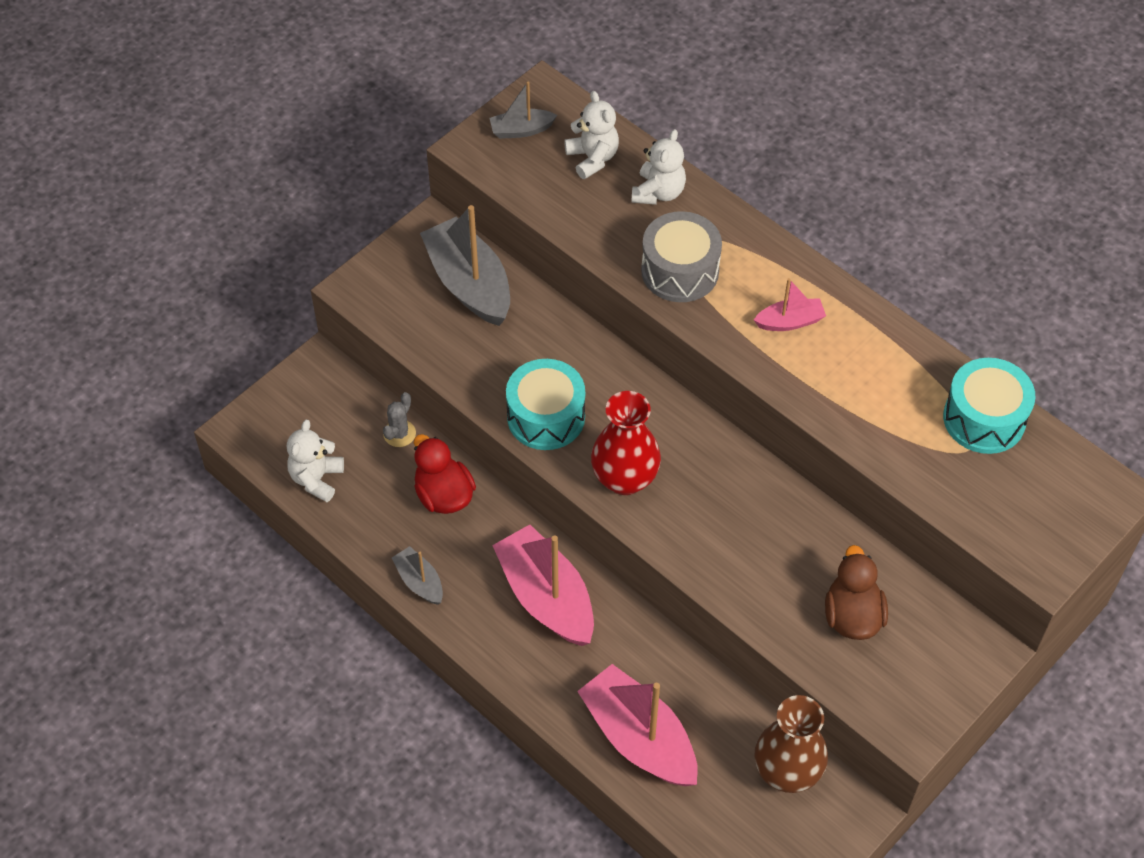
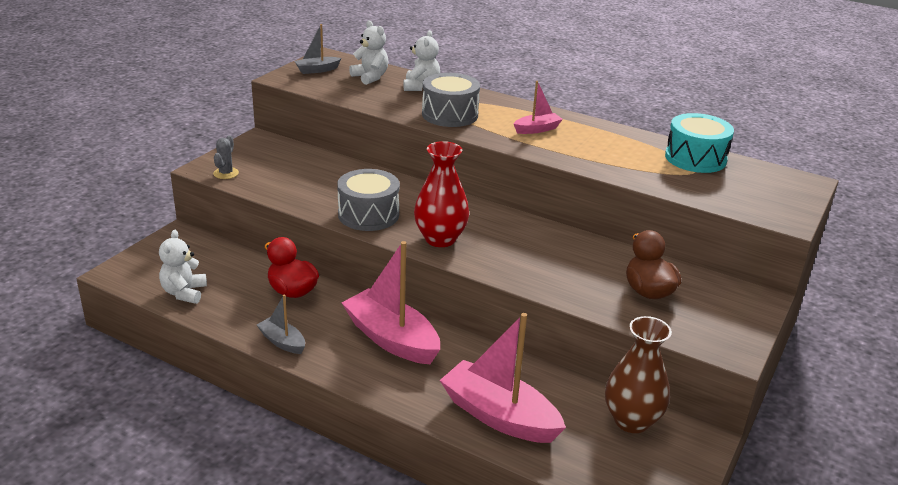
camera: 15 degrees left, 25 degrees down
grey cactus [383,392,416,447] -> grey cactus moved to [213,135,239,179]
grey boat [420,205,510,326] -> none
turquoise drum [506,359,585,450] -> grey drum [337,169,400,231]

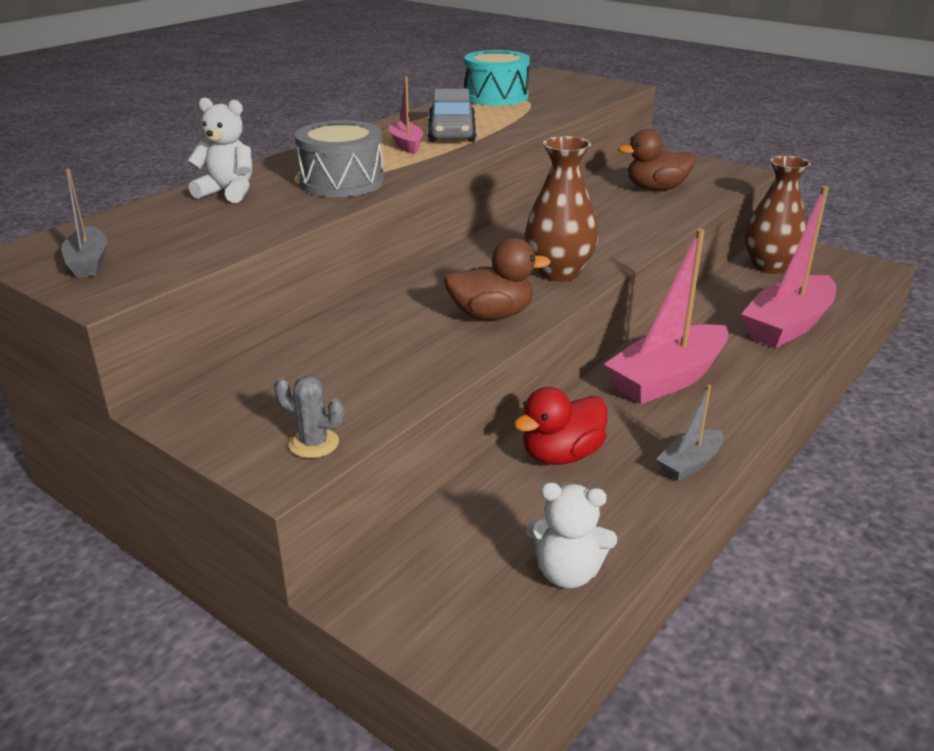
camera: 80 degrees left, 0 degrees up
grey drum [337,169,400,231] -> brown duck [444,238,551,320]
white teddy bear [349,20,389,85] -> none
red vase [414,141,469,247] -> brown vase [525,136,598,282]
none -> grey car [427,89,477,142]

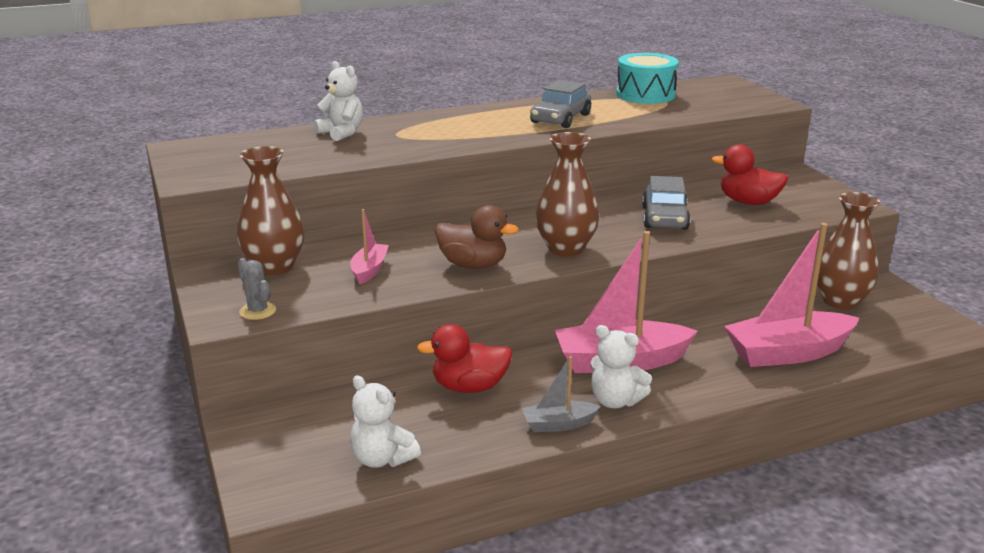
camera: 30 degrees right, 5 degrees down
grey boat [61,168,108,278] -> none
grey drum [295,120,384,197] -> none
pink boat [388,76,423,154] -> pink boat moved to [350,209,389,284]
brown duck [618,129,696,191] -> red duck [711,144,789,205]
none -> brown vase [237,146,305,275]
none -> white teddy bear [590,325,652,408]
none -> grey car [642,176,691,230]

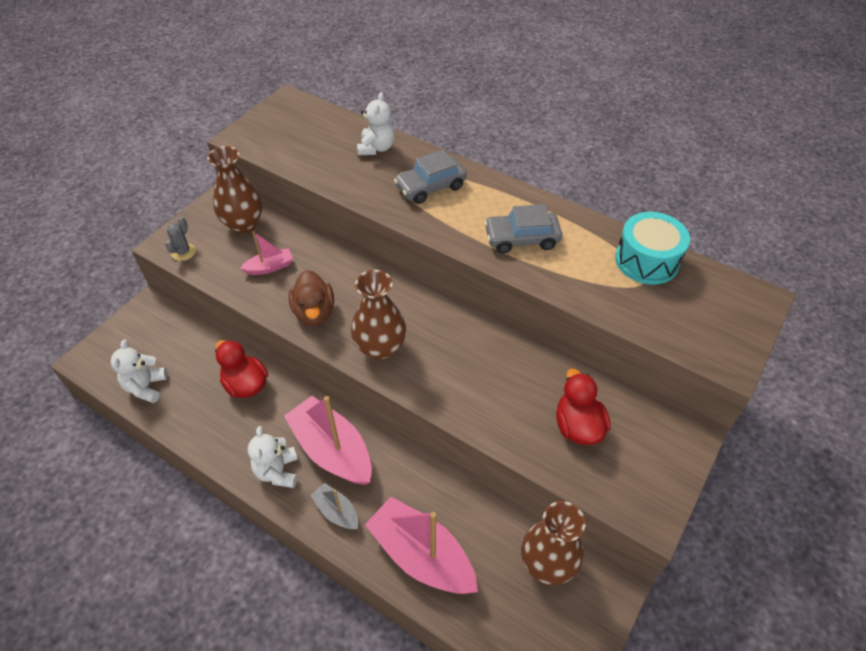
camera: 55 degrees right, 25 degrees up
grey boat [522,356,600,432] -> grey boat moved to [310,483,359,530]
grey car [642,176,691,230] -> grey car moved to [394,150,467,204]

